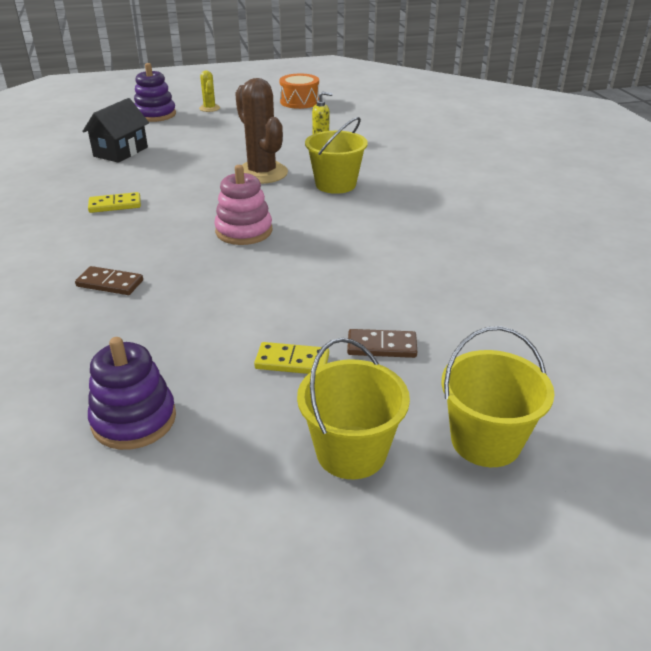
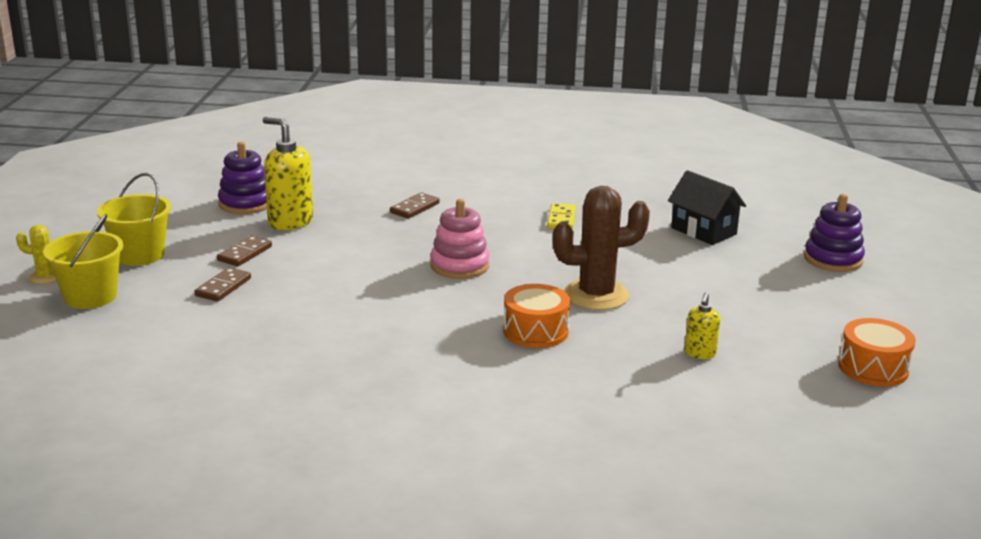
camera: 110 degrees right, 10 degrees down
yellow cactus [199,70,220,112] -> yellow cactus moved to [16,225,56,284]
yellow domino [254,342,329,374] -> brown domino [217,236,272,266]
yellow bucket [305,117,368,194] -> orange drum [503,284,570,348]
none -> yellow soap dispenser [263,117,313,230]

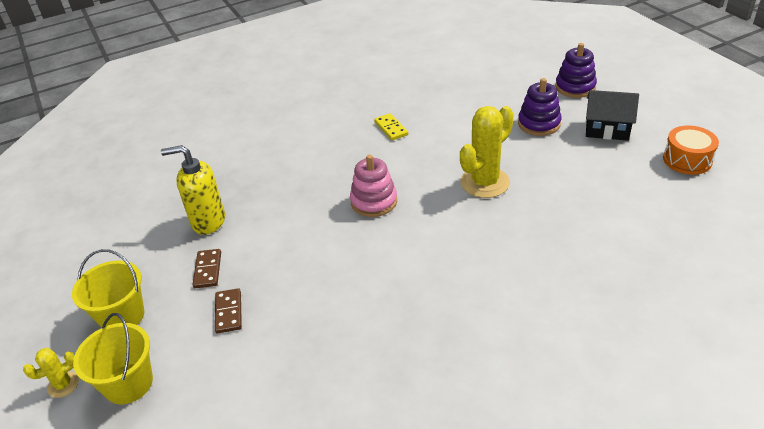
camera: 30 degrees left, 15 degrees up
purple stacking toy [218,142,267,214] -> purple stacking toy moved to [518,78,562,136]
brown domino [390,192,440,219] -> none
orange drum [503,284,570,348] -> none
brown cactus [553,186,650,310] -> yellow cactus [460,106,514,198]
black house [668,170,746,245] -> black house moved to [586,90,639,141]
yellow soap dispenser [684,292,720,359] -> none

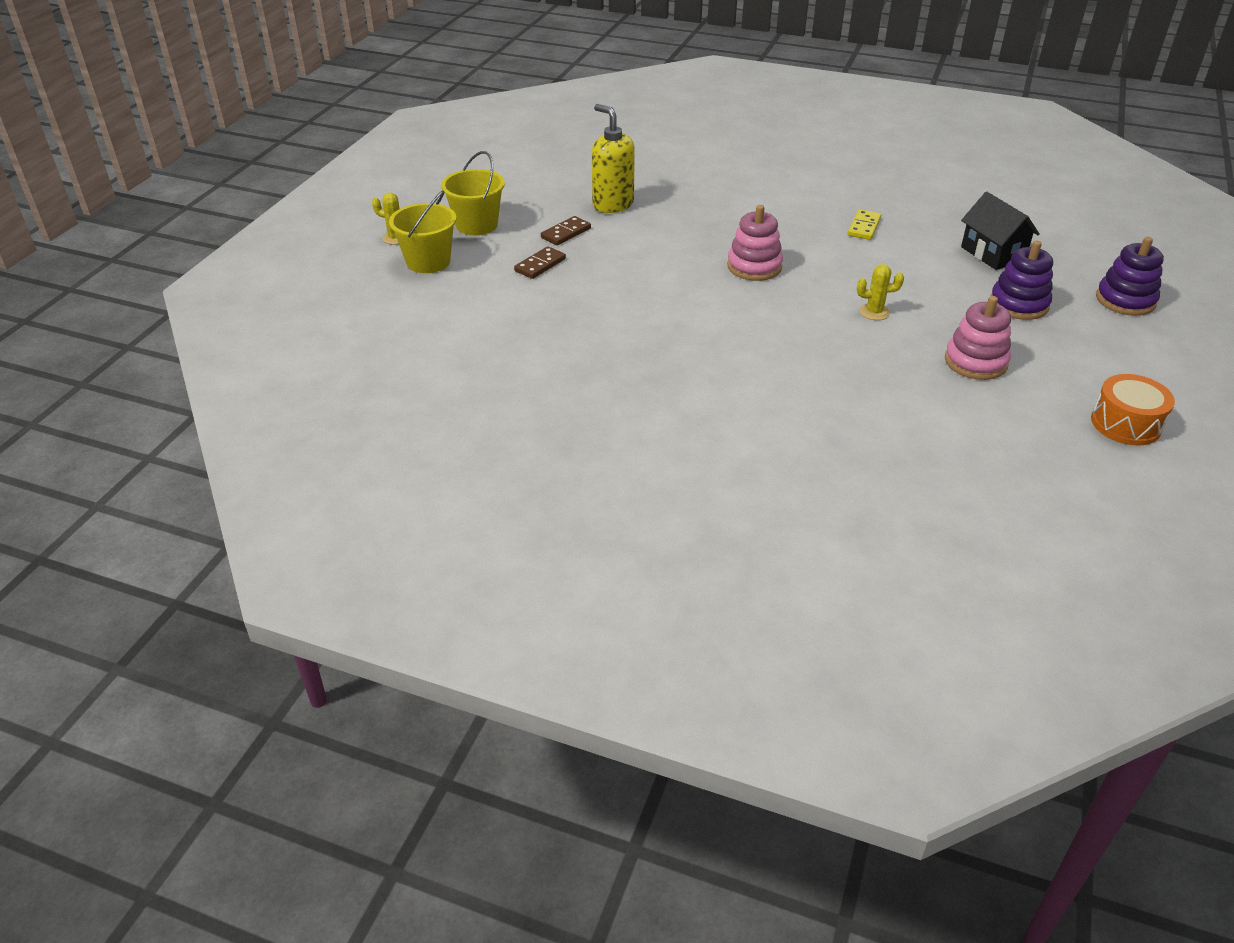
camera: 45 degrees right, 0 degrees up
yellow cactus [460,106,514,198] -> yellow cactus [857,264,904,320], size x0.49
black house [586,90,639,141] -> black house moved to [961,192,1040,270]
none -> pink stacking toy [945,296,1011,380]

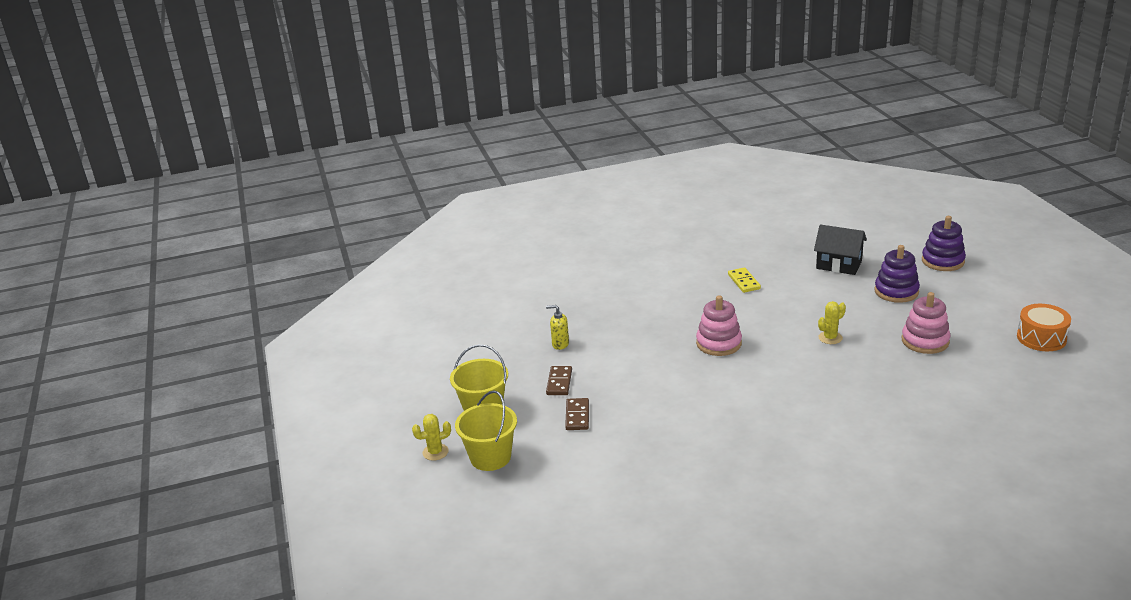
camera: 35 degrees left, 10 degrees down
yellow soap dispenser [592,104,635,213] -> yellow soap dispenser [546,305,569,350], size x0.53

